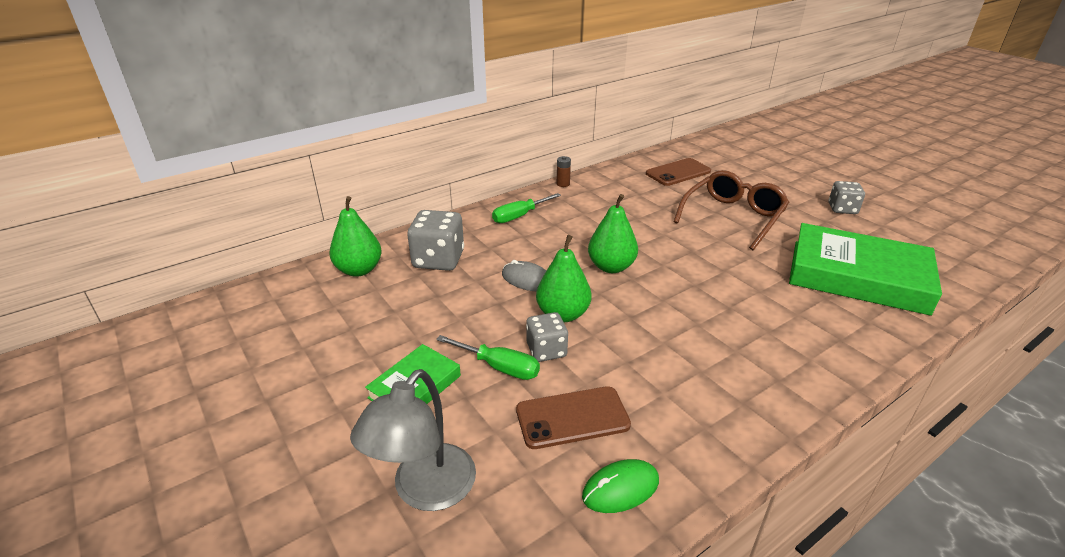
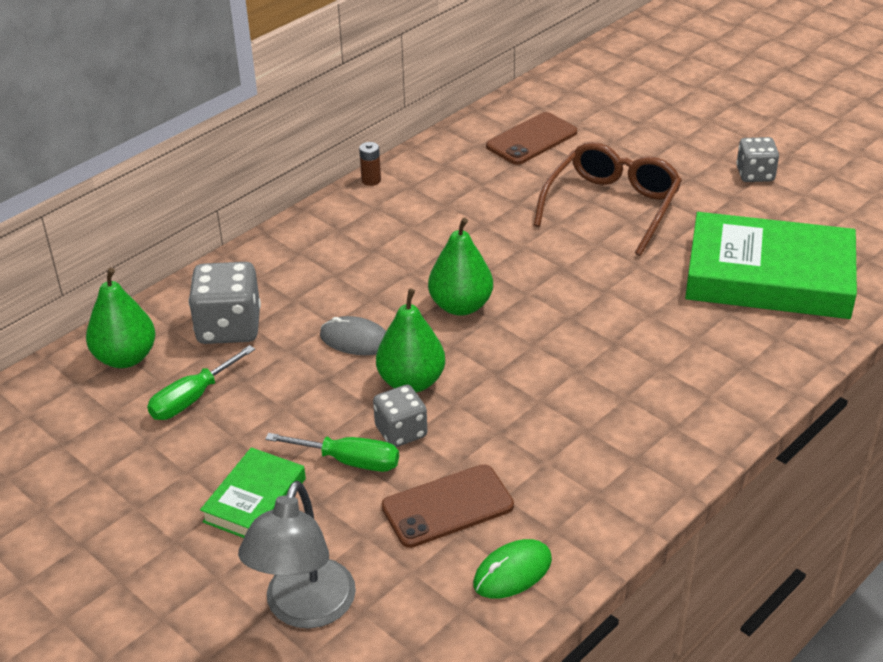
camera: 10 degrees left, 5 degrees up
green screwdriver [492,193,561,223] -> green screwdriver moved to [147,345,255,420]

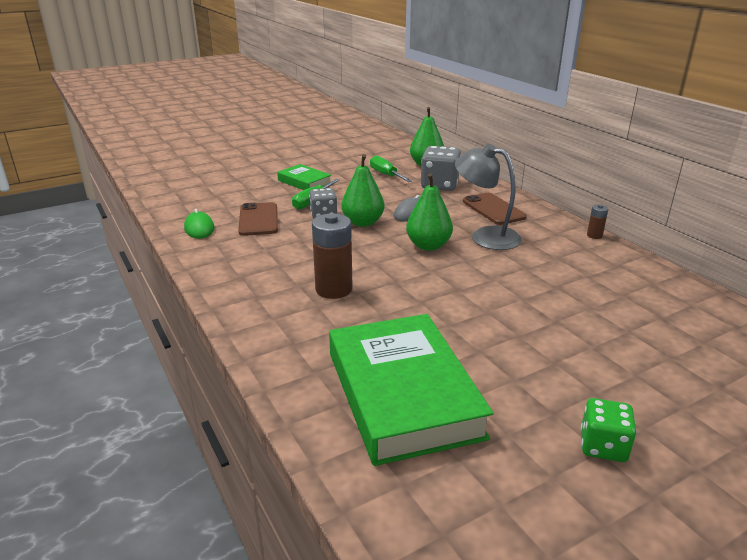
camera: 105 degrees right, 10 degrees down
grey lamp [238,481,356,629] -> grey lamp moved to [455,144,522,250]
brown phone [486,112,577,165] -> brown phone moved to [463,193,527,225]
brown glasses [534,142,682,256] -> none
green book [685,212,857,319] -> green book turned 45 degrees counterclockwise [329,314,494,466]
grey dice [736,137,779,182] -> green dice [581,398,636,462]
none -> brown battery [312,213,353,299]

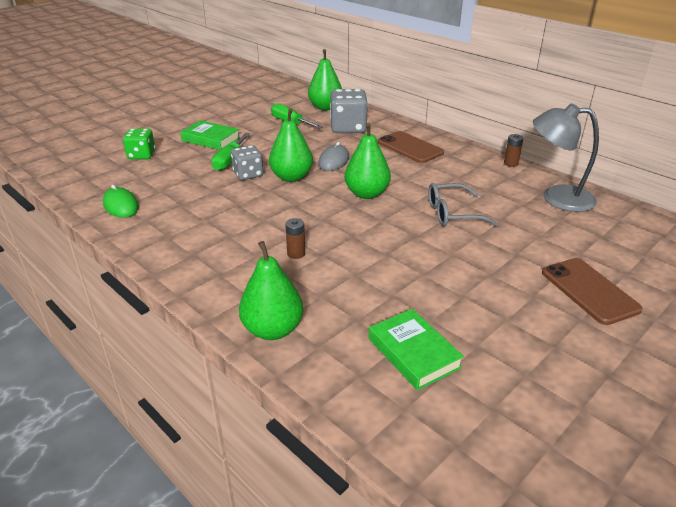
camera: 15 degrees left, 5 degrees up
brown phone [238,202,278,236] -> brown phone moved to [542,258,642,325]
brown battery [312,213,353,299] -> brown battery [285,218,305,259], size x0.48
green book [329,314,494,466] -> green book [369,309,464,390], size x0.50
grey lamp [455,144,522,250] -> grey lamp moved to [533,103,599,212]
green dice [581,398,636,462] -> green dice moved to [123,129,155,159]
none -> green pear [239,241,303,340]
none -> grey glasses [428,183,498,226]

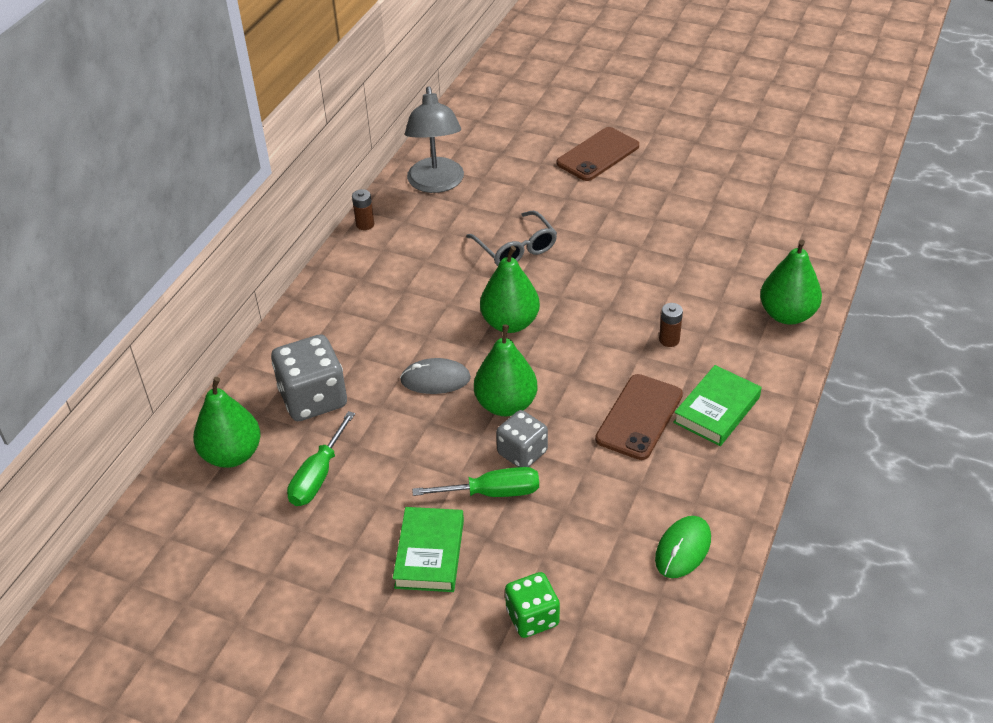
camera: 110 degrees left, 10 degrees up
green book [369,309,464,390] -> green book moved to [673,365,762,446]
brown phone [378,131,444,163] -> brown phone moved to [595,374,683,460]

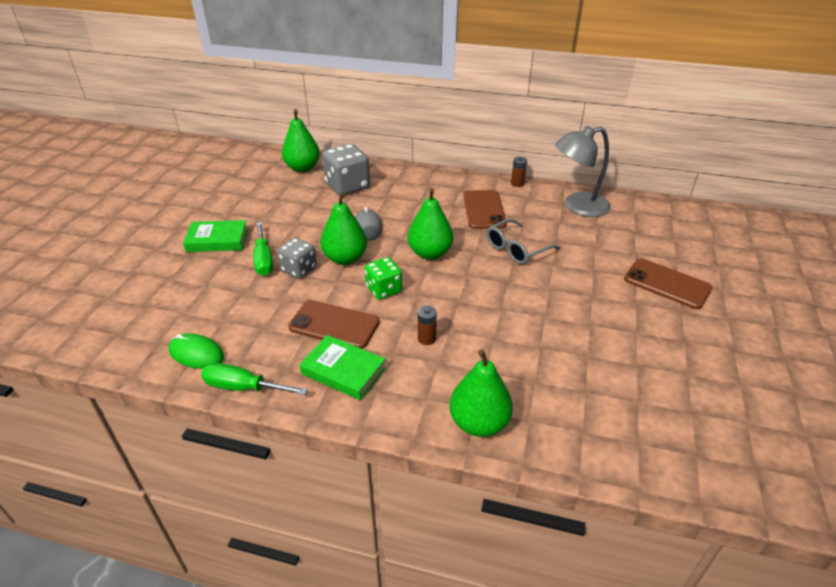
camera: 80 degrees right, 5 degrees down
green screwdriver [287,411,355,506] -> green screwdriver moved to [201,363,308,395]
green dice [505,572,560,638] -> green dice moved to [365,257,402,300]
none -> brown phone [464,190,507,229]

